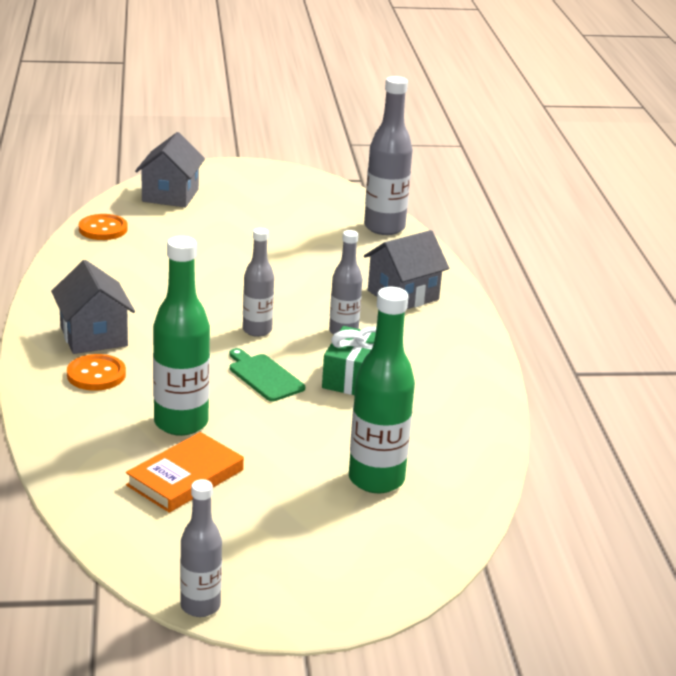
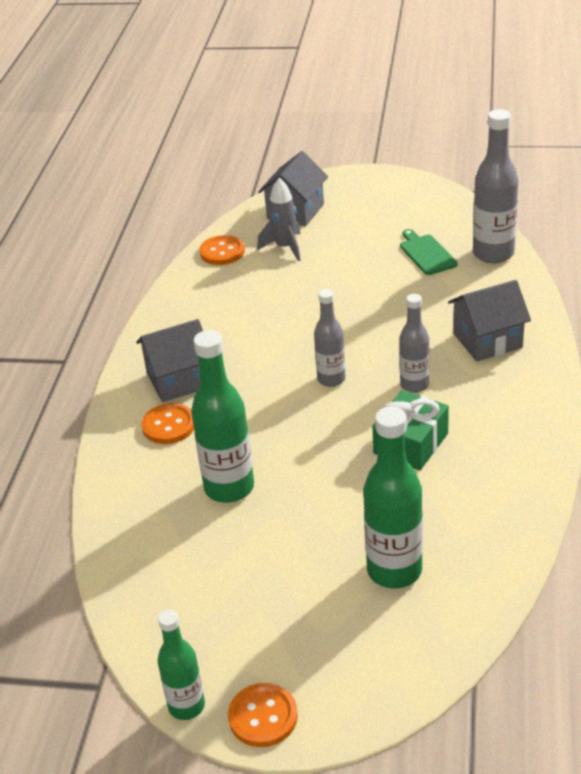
camera: 20 degrees right, 10 degrees up
grey house [51,260,135,354] -> grey house turned 75 degrees clockwise [136,319,203,402]
orange book [126,432,244,513] -> none
grey bottle [180,479,222,617] -> green bottle [158,610,205,720]
green cutting board [230,348,305,401] -> green cutting board moved to [400,229,458,275]
none -> orange button [228,683,298,747]
none -> grey rocket [257,178,301,261]

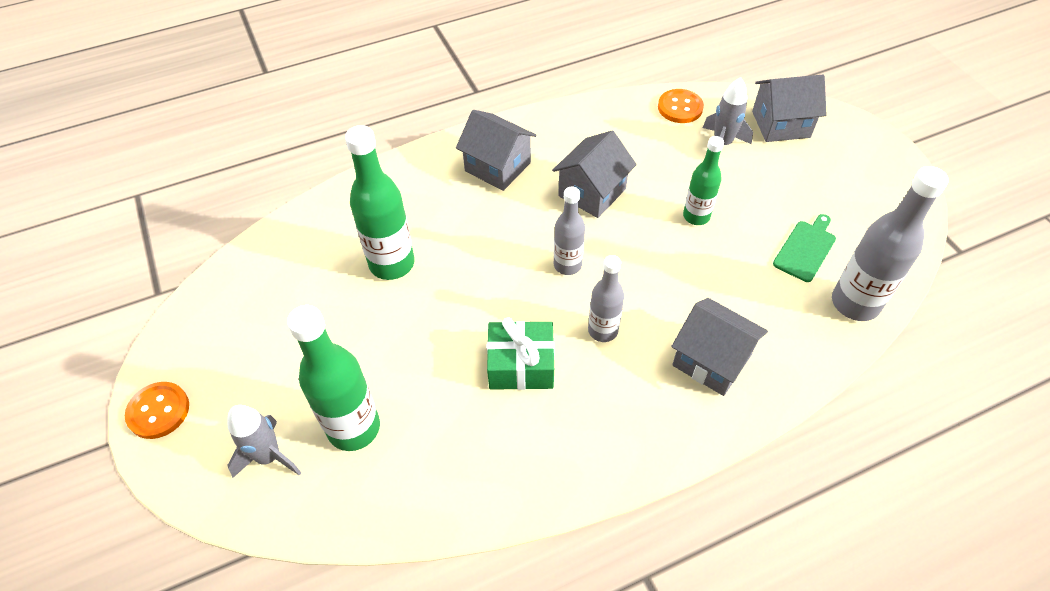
camera: 55 degrees right, 15 degrees up
orange button [141,403,194,444] -> none
green bottle [158,610,205,720] -> green bottle moved to [683,136,724,225]
none -> grey rocket [227,405,301,478]
none -> grey house [552,130,637,218]

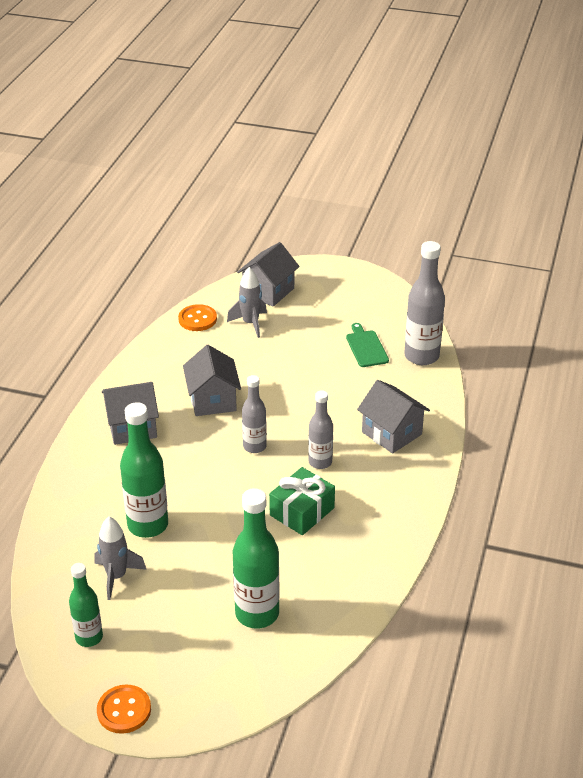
camera: 50 degrees left, 15 degrees down
grey rocket [227,405,301,478] -> grey rocket moved to [94,517,146,600]
grey house [671,298,768,396] -> grey house turned 60 degrees clockwise [357,380,430,454]
green bottle [683,136,724,225] -> green bottle moved to [69,563,103,647]

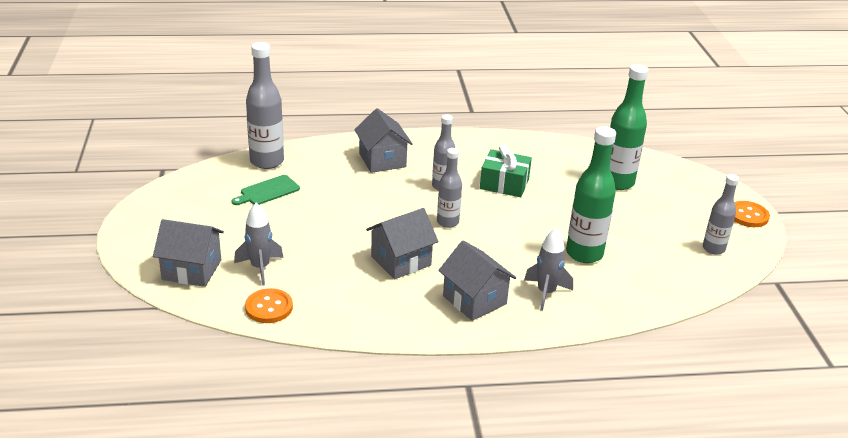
camera: 115 degrees left, 5 degrees down
green bottle [69,563,103,647] -> grey bottle [703,174,739,255]
grey rocket [94,517,146,600] -> grey rocket moved to [524,228,573,311]
grey house [357,380,430,454] -> grey house turned 45 degrees counterclockwise [354,108,413,173]

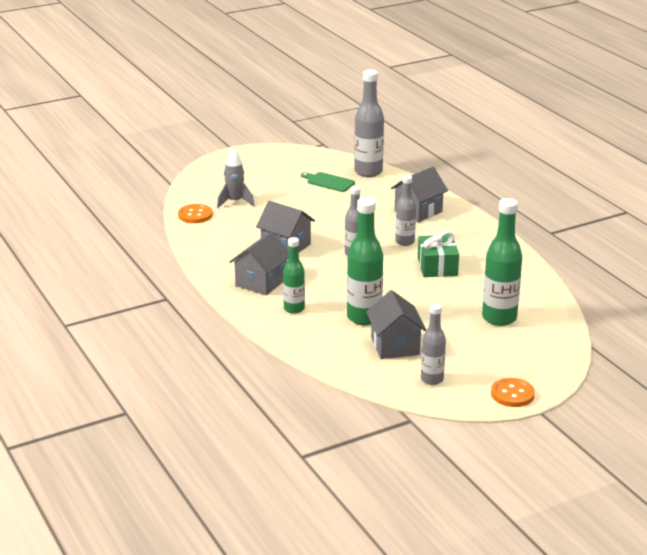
camera: 70 degrees right, 5 degrees down
grey house [153,219,224,287] -> grey house moved to [366,290,426,359]
grey rocket [524,228,573,311] -> green bottle [283,237,305,314]

